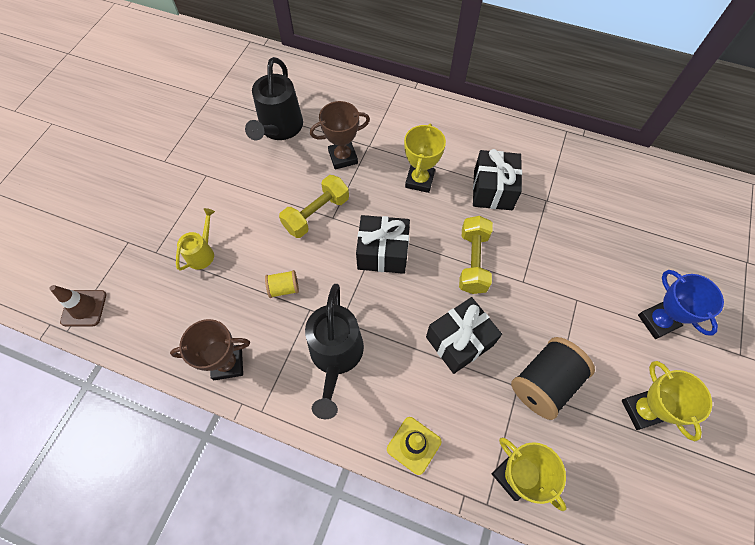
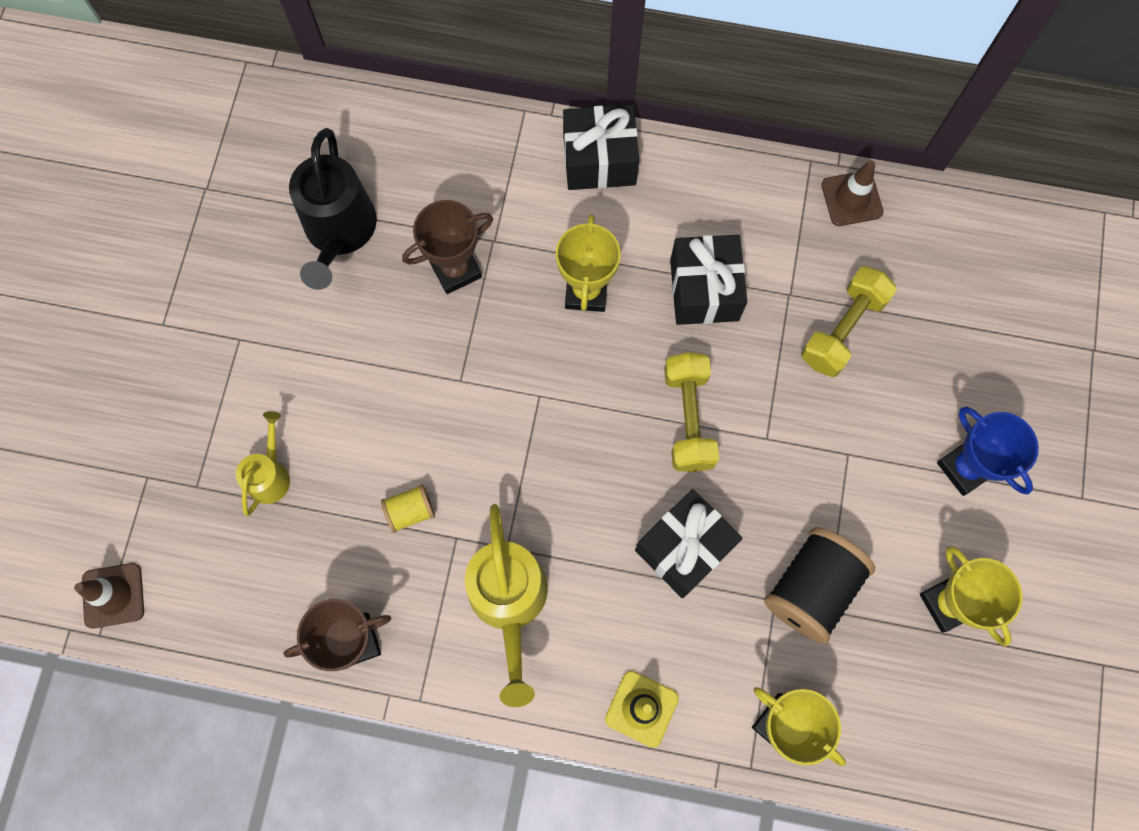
camera: 10 degrees left, 10 degrees up
yellow dumbbell [279,175,349,238] -> yellow dumbbell moved to [801,266,897,377]
black watering can [305,284,364,419] -> yellow watering can [465,504,548,707]
black gift [356,215,410,274] -> black gift moved to [563,105,639,190]
none -> brown traffic cone [821,160,884,226]

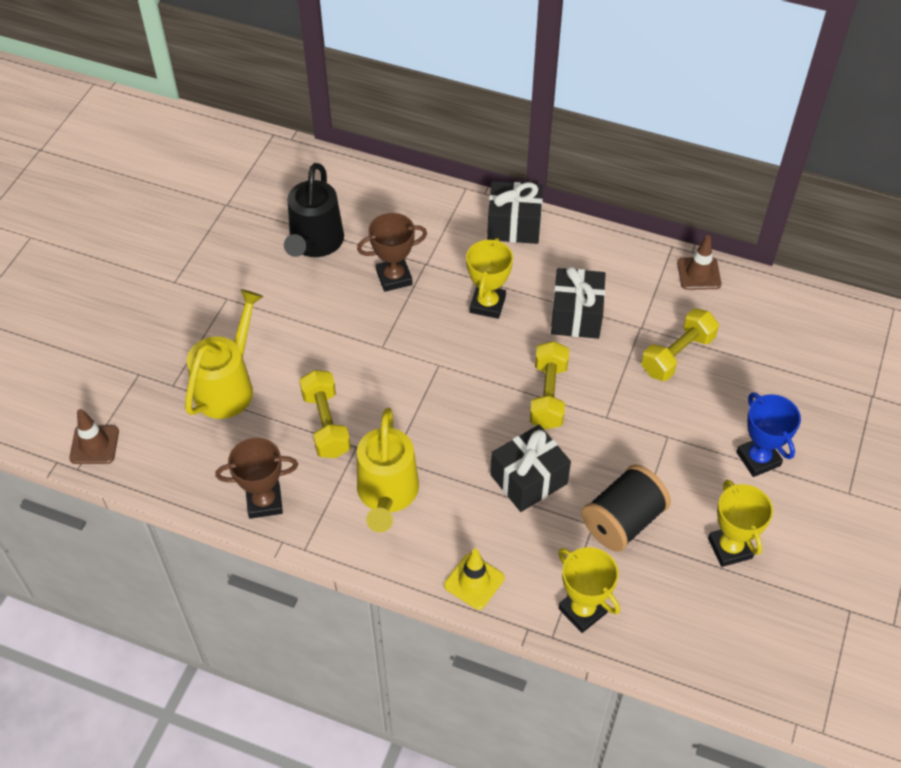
camera: 10 degrees right, 20 degrees down
yellow watering can [236,411,290,516] -> yellow watering can [185,289,264,419], size x1.80
yellow spool [381,484,435,533] -> yellow dumbbell [299,370,351,458]

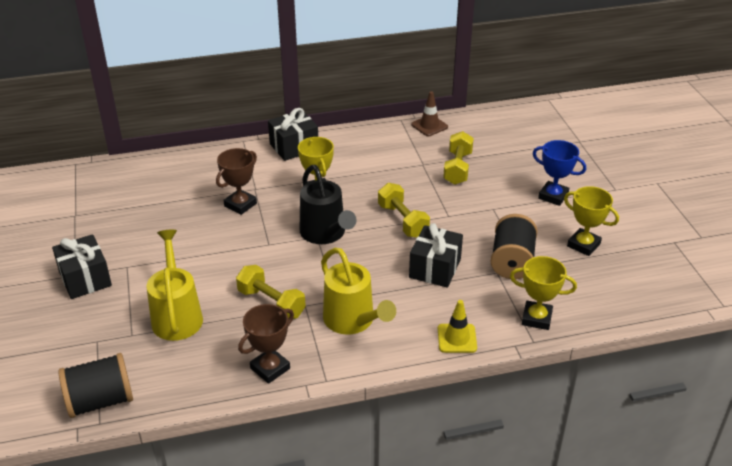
camera: 35 degrees left, 15 degrees down
brown traffic cone [69,409,119,464] -> black spool [58,353,133,418]
black watering can [284,163,344,257] -> black watering can moved to [300,165,356,244]
black gift [551,267,606,339] -> black gift moved to [52,234,112,299]

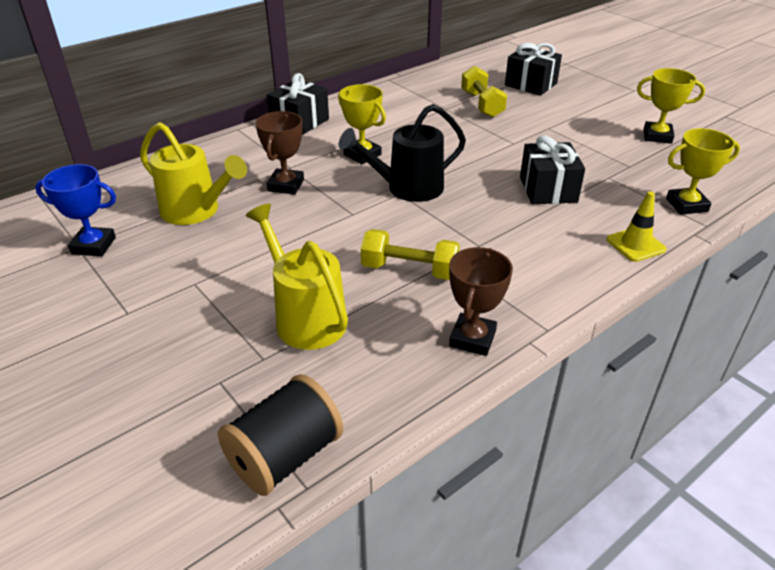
camera: 25 degrees left, 0 degrees up
black gift [52,234,112,299] -> black gift moved to [505,43,562,96]
black watering can [300,165,356,244] -> black watering can turned 120 degrees clockwise [339,104,466,202]
yellow watering can [321,248,396,334] -> yellow watering can moved to [140,122,247,225]
yellow dumbbell [378,183,430,238] -> none
brown traffic cone [411,91,448,136] -> none
black spool [491,214,538,279] -> none
blue trophy [533,140,586,206] -> blue trophy moved to [35,164,116,256]

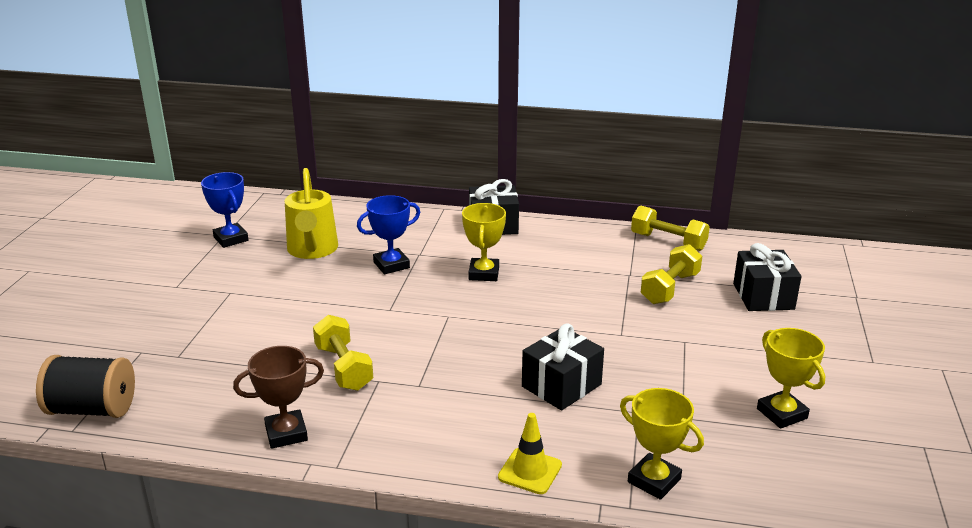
camera: 50 degrees right, 10 degrees down
yellow watering can [246,204,348,350] -> none
brown trophy [256,111,304,195] -> blue trophy [357,195,421,274]
black watering can [339,104,466,202] -> none
none -> yellow dumbbell [631,205,710,251]

